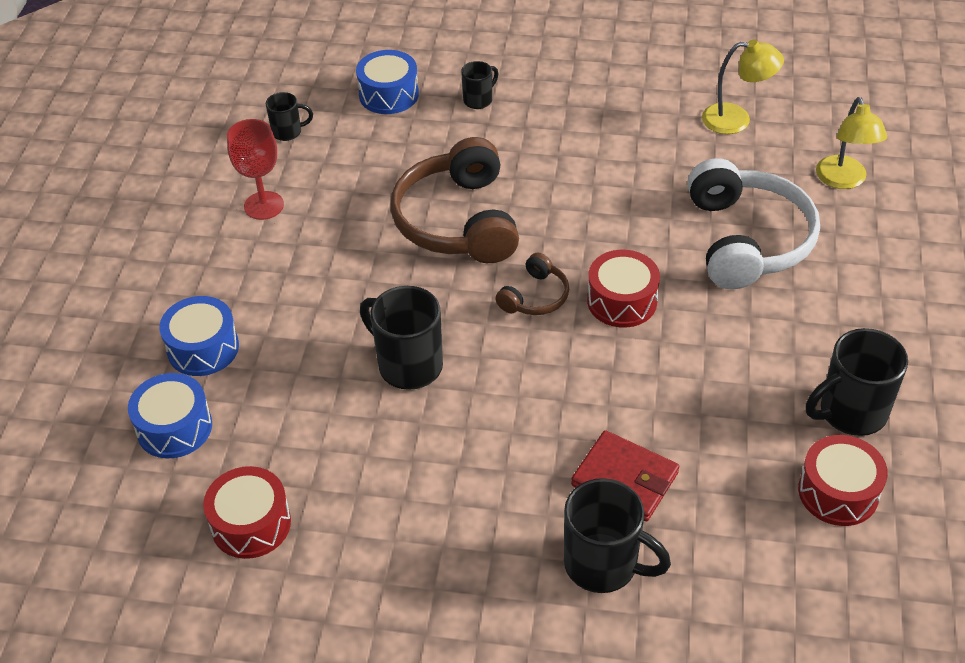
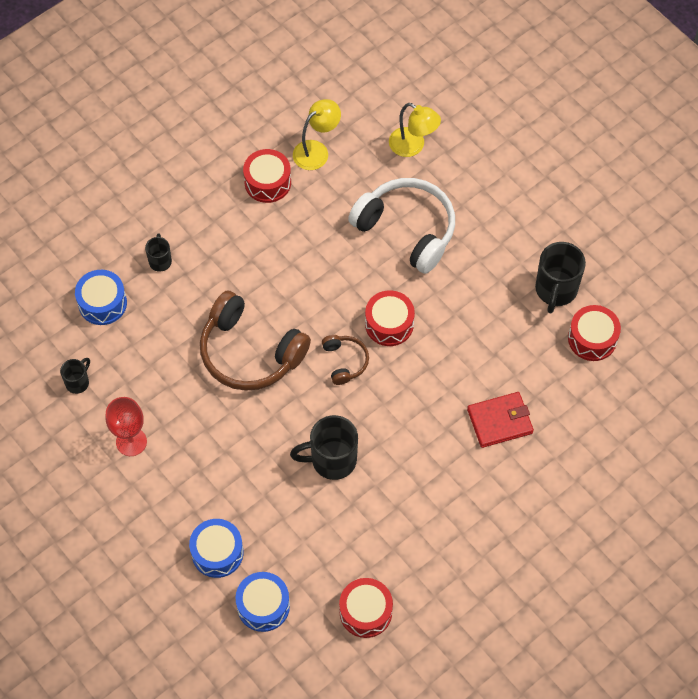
camera: 50 degrees left, 15 degrees up
black mug [564,478,671,593] -> none
none -> red drum [243,149,291,203]

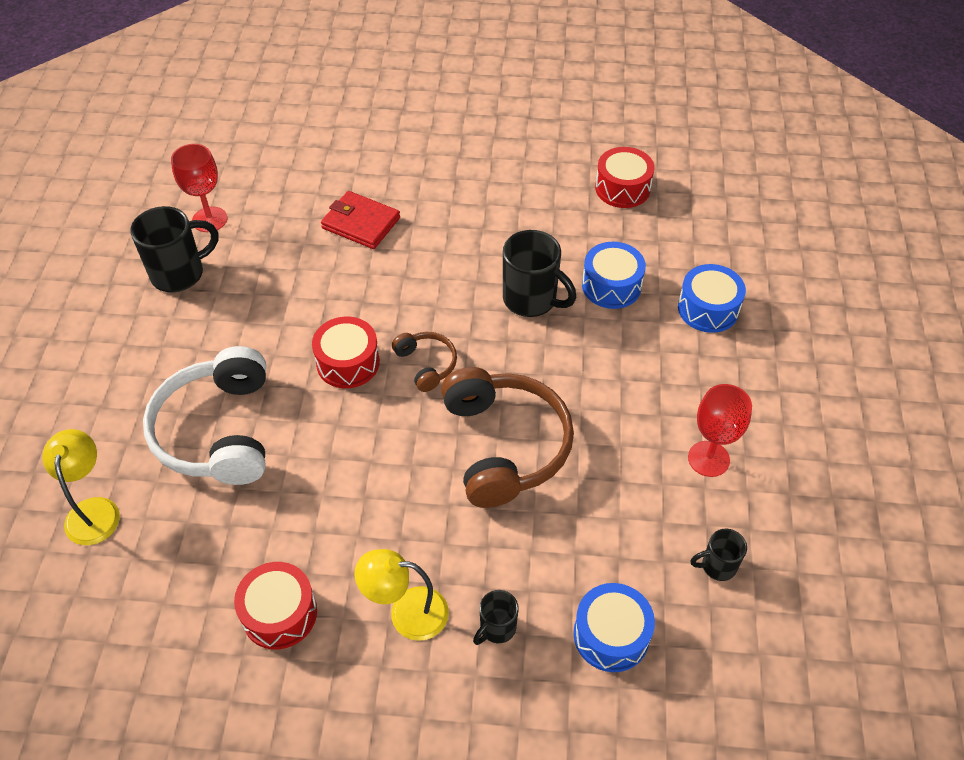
camera: 135 degrees left, 10 degrees down
blue drum [235,572,290,632] -> blue drum moved to [582,242,646,309]
yellow lamp [293,99,341,170] -> yellow lamp moved to [355,549,449,641]
brown headphones [322,335,369,385] -> brown headphones turned 120 degrees clockwise [392,332,457,392]
red drum [568,305,621,361] -> red goblet [171,144,227,232]

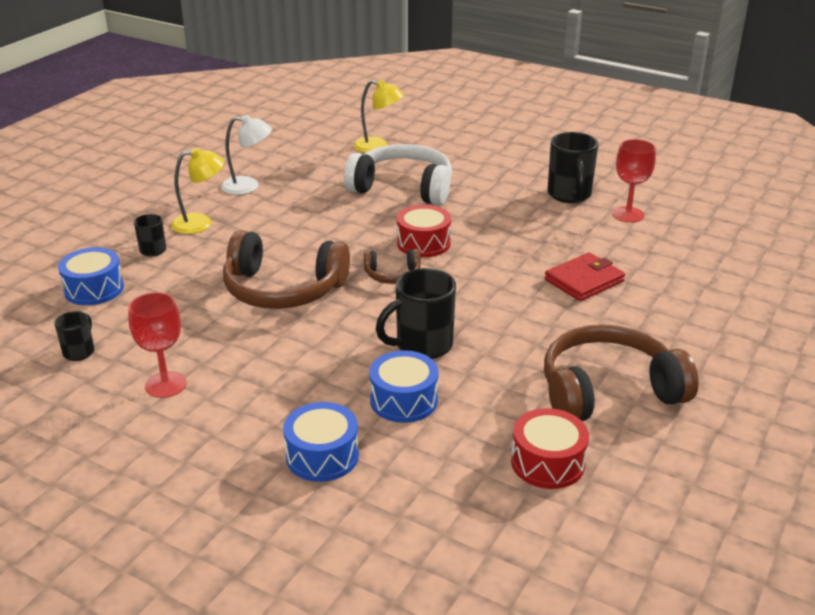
camera: 115 degrees right, 20 degrees down
red drum [234,562,317,650] -> white lamp [221,115,272,195]
yellow lamp [355,549,449,641] -> yellow lamp turned 45 degrees clockwise [171,147,224,234]
none -> brown headphones [544,324,699,421]

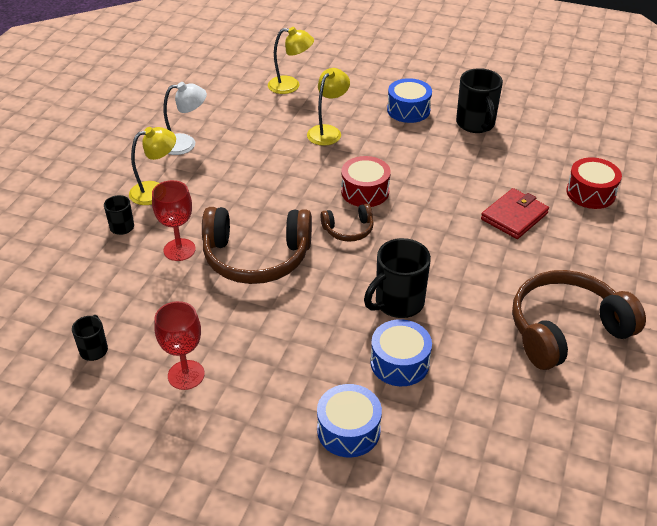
camera: 10 degrees left, 10 degrees up
blue drum [58,247,124,305] -> blue drum moved to [387,78,432,123]
white headphones [344,144,452,205] -> yellow lamp [307,68,350,146]
red drum [511,408,589,489] -> red drum moved to [566,157,622,209]
red goblet [612,139,656,223] -> red goblet moved to [152,180,196,261]

